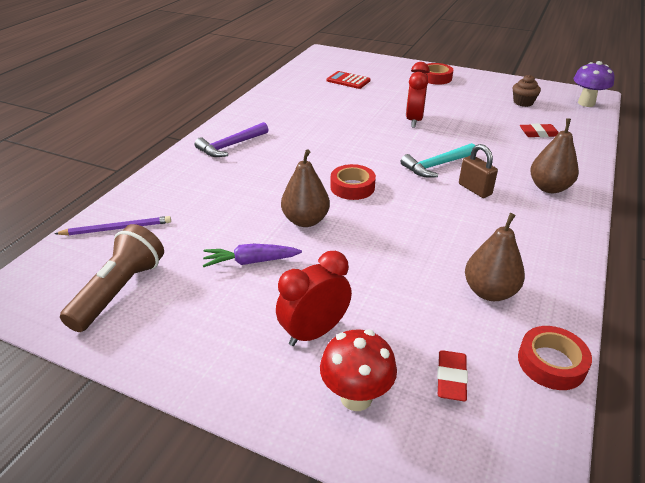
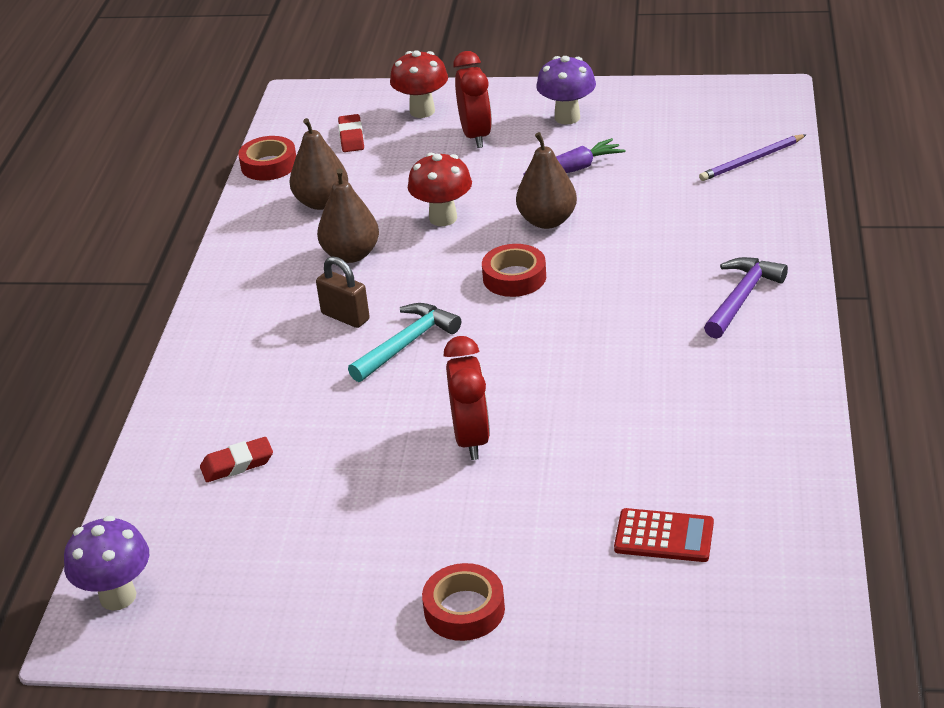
camera: 165 degrees right, 0 degrees up
brown flashlight [60,224,164,332] -> none
red clock [276,251,352,346] -> red clock turned 45 degrees counterclockwise [453,51,492,148]
brown cupcake [513,75,541,107] -> none
brown pear [530,119,579,193] -> brown pear moved to [317,169,379,263]
none -> red mushroom [408,153,472,226]
none -> purple mushroom [536,56,596,124]

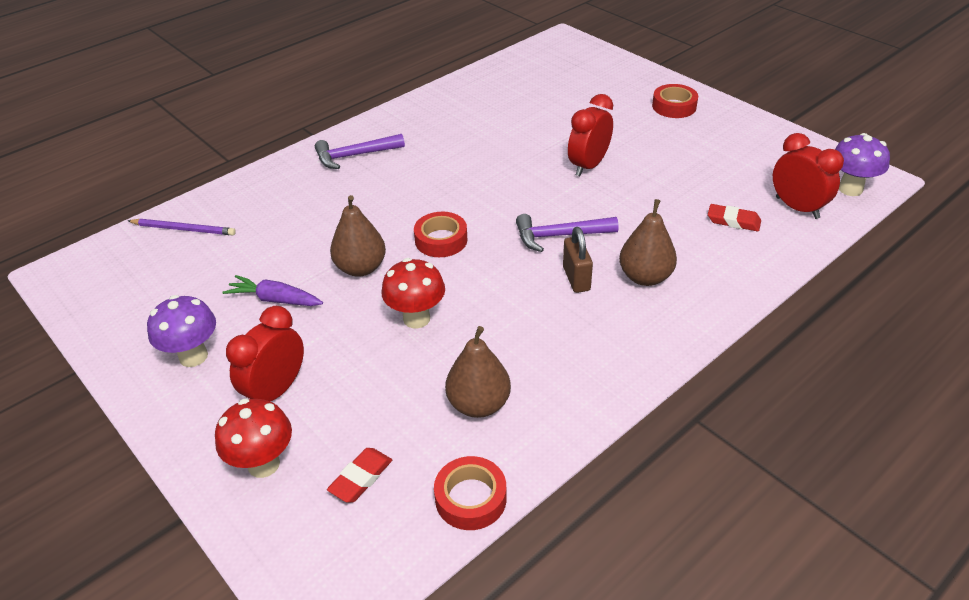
camera: 140 degrees left, 5 degrees up
brown pear [317,169,379,263] -> brown pear moved to [619,199,677,286]
turquoise hammer [348,303,461,382] -> purple hammer [516,214,619,252]
red calculator [614,508,714,562] -> none
none -> red clock [773,133,844,219]

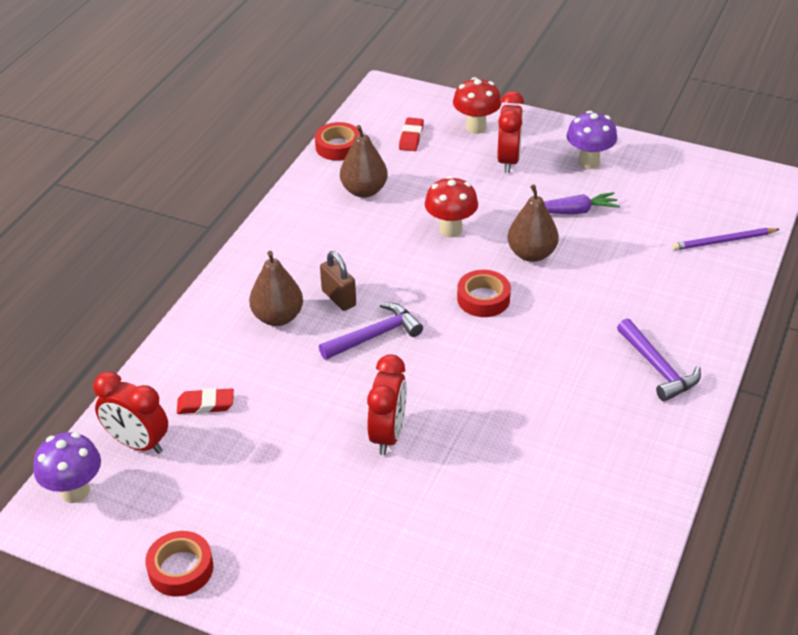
camera: 155 degrees right, 0 degrees up
purple hammer [315,134,405,169] -> purple hammer turned 105 degrees clockwise [617,319,701,402]
red tape [652,84,698,118] -> red tape moved to [145,531,213,597]

